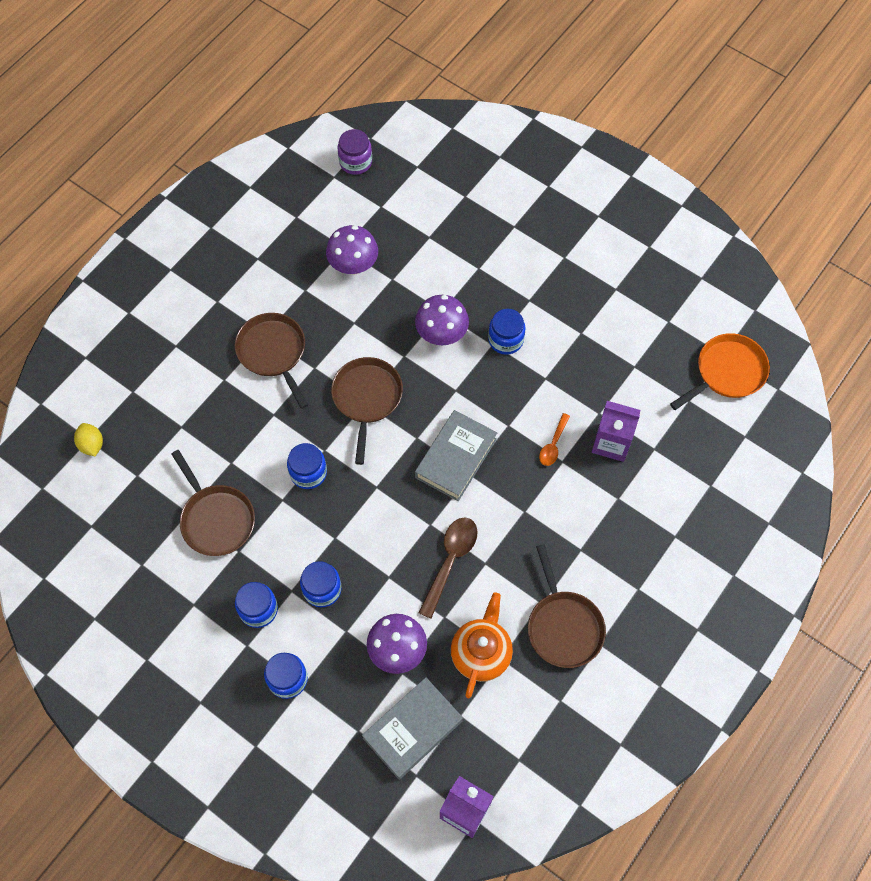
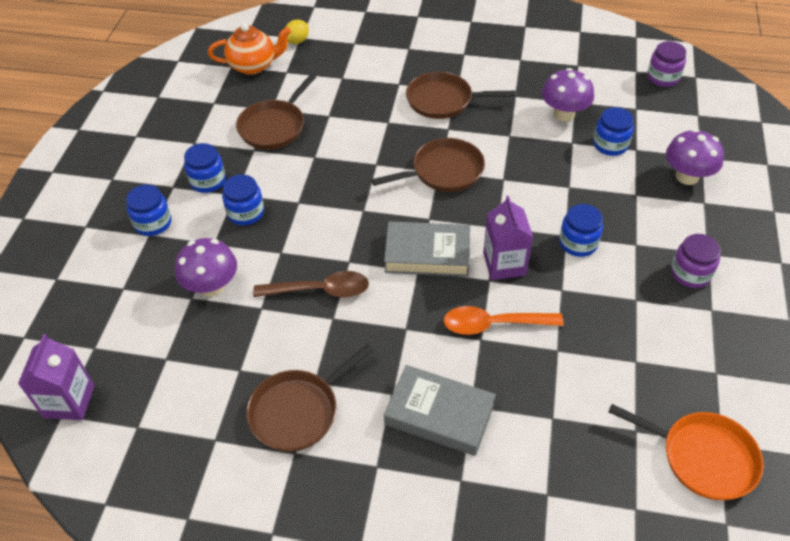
camera: 65 degrees right, 15 degrees down
brown pan [235,313,308,409] -> brown pan turned 120 degrees counterclockwise [406,72,516,119]
blue jar [287,443,327,489] -> blue jar moved to [593,107,634,156]
grey book [362,677,463,780] -> grey book moved to [384,365,496,456]
purple mushroom [415,295,469,345] -> purple mushroom moved to [666,129,724,185]
orange teapot [451,592,513,699] -> orange teapot moved to [208,23,291,75]
orange spoon [539,413,570,466] -> orange spoon [443,306,564,335], size x1.69
purple carton [592,401,640,462] -> purple carton moved to [483,196,533,280]
none -> purple jar [671,234,721,288]

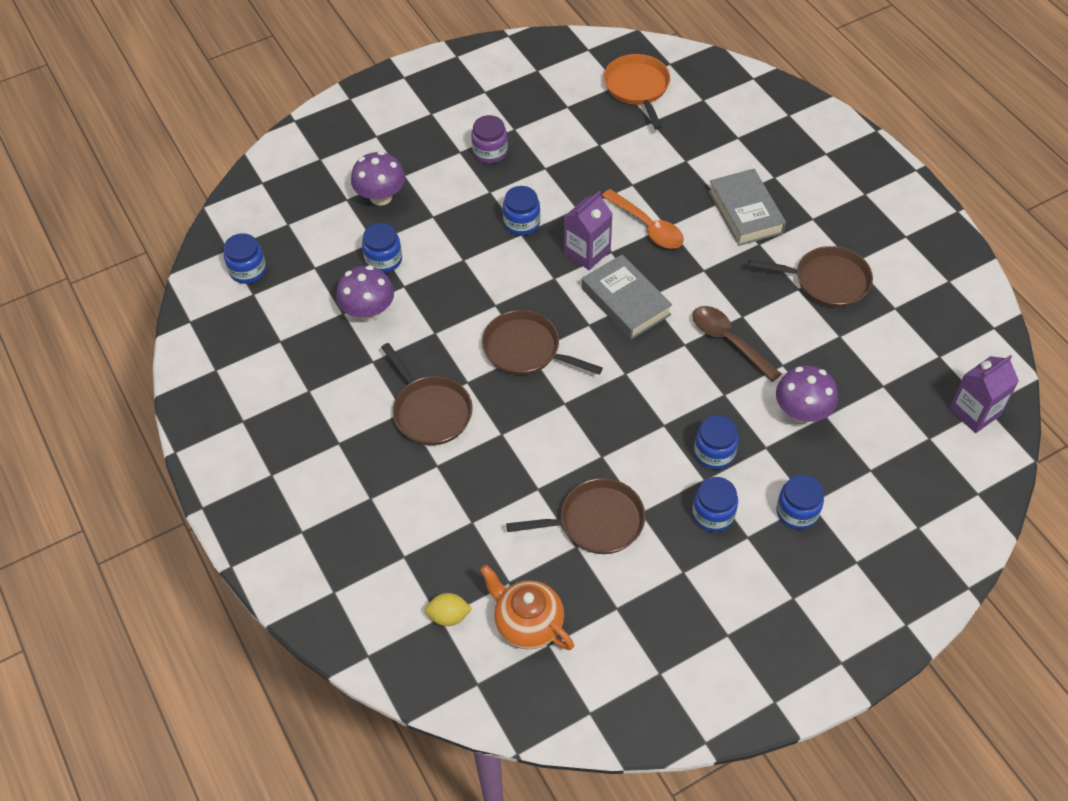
camera: 130 degrees left, 5 degrees up
purple jar [647,41,686,87] -> blue jar [224,233,266,284]

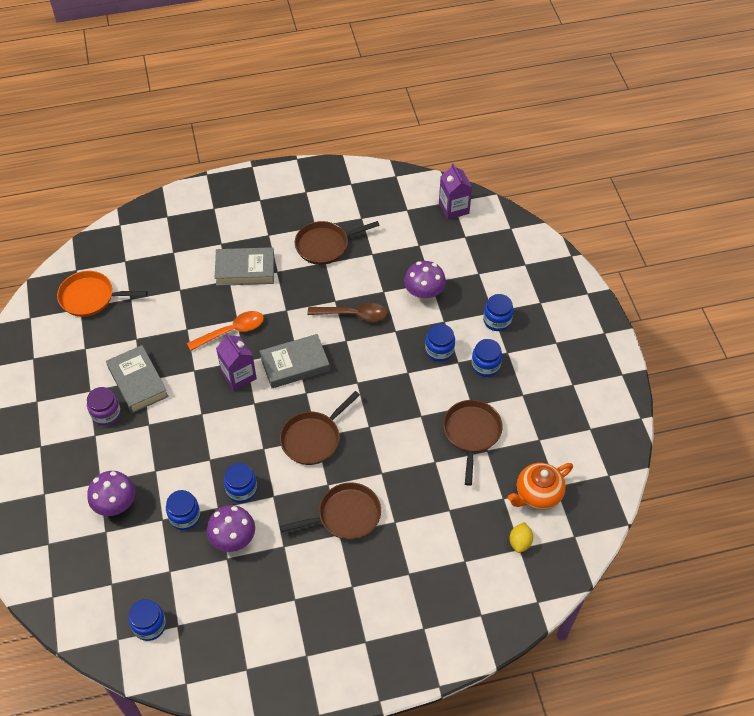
camera: 75 degrees left, 0 degrees up
blue jar [503,186,540,235] -> blue jar moved to [224,463,257,503]
brown spoon [692,306,781,382] -> brown spoon turned 150 degrees counterclockwise [308,303,388,322]
brown pan [748,246,873,308] -> brown pan turned 135 degrees counterclockwise [295,221,380,265]
none -> grey book [106,345,169,413]

